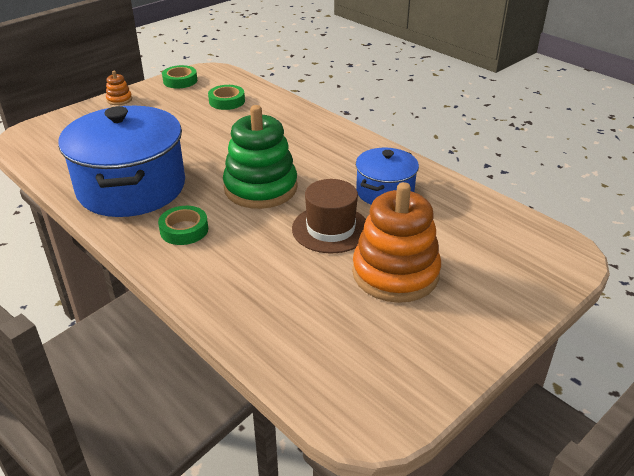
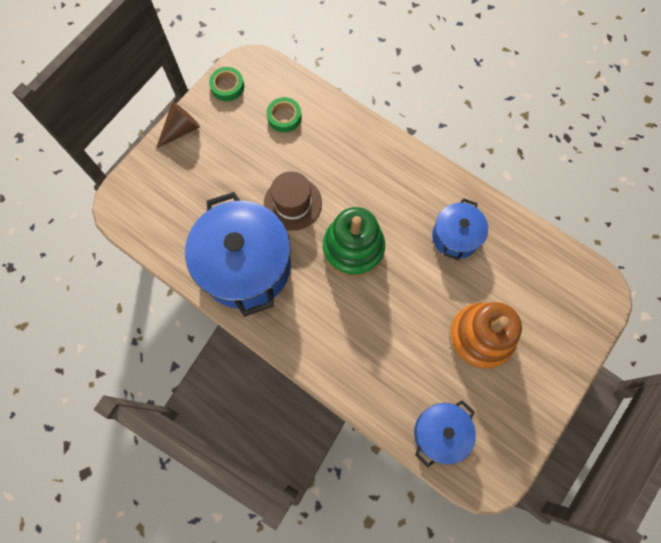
camera: 10 degrees left, 35 degrees up
orange stacking toy [106,71,132,105] -> brown cone [156,102,200,148]
green tape [158,206,208,245] -> none
brown hat [292,179,366,253] -> brown hat moved to [264,171,322,231]
none -> blue pot [414,400,476,467]

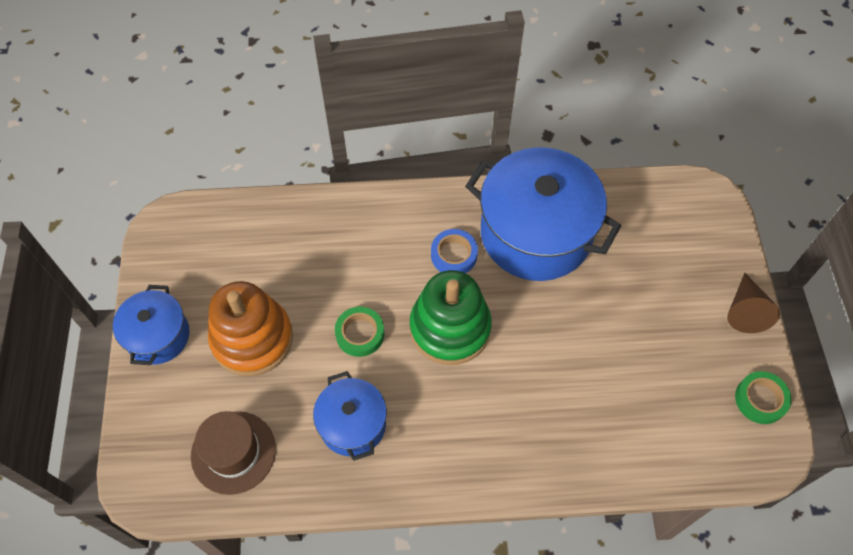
camera: 140 degrees right, 10 degrees down
brown hat [264,171,322,231] -> brown hat moved to [191,411,276,495]
green tape [267,97,301,132] -> green tape moved to [335,307,384,357]
blue pot [414,400,476,467] -> blue pot moved to [113,285,190,365]
none -> blue tape [431,229,478,273]

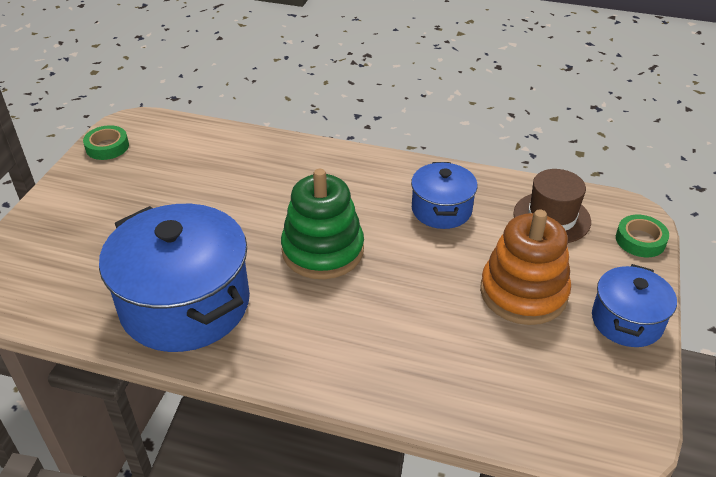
camera: 160 degrees left, 20 degrees down
green tape [335,307,384,357] -> green tape moved to [616,215,669,257]
blue tape [431,229,478,273] -> none
brown cone [727,273,780,333] -> none

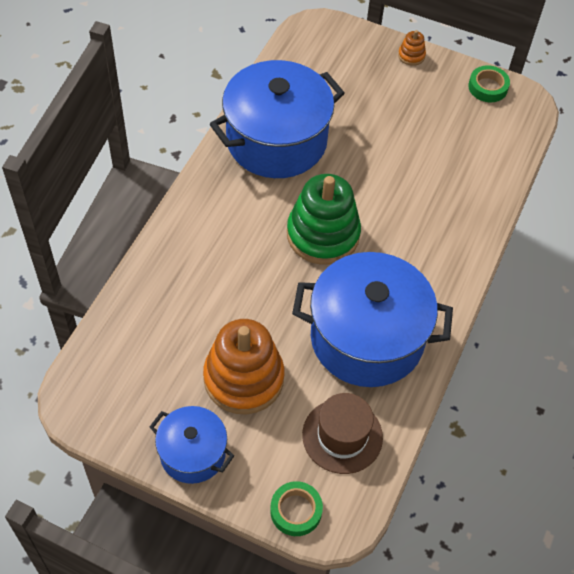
camera: 95 degrees right, 15 degrees up
blue pot [411,162,478,229] -> blue pot [292,252,453,387], size x1.87
none -> orange stacking toy [398,30,426,66]

